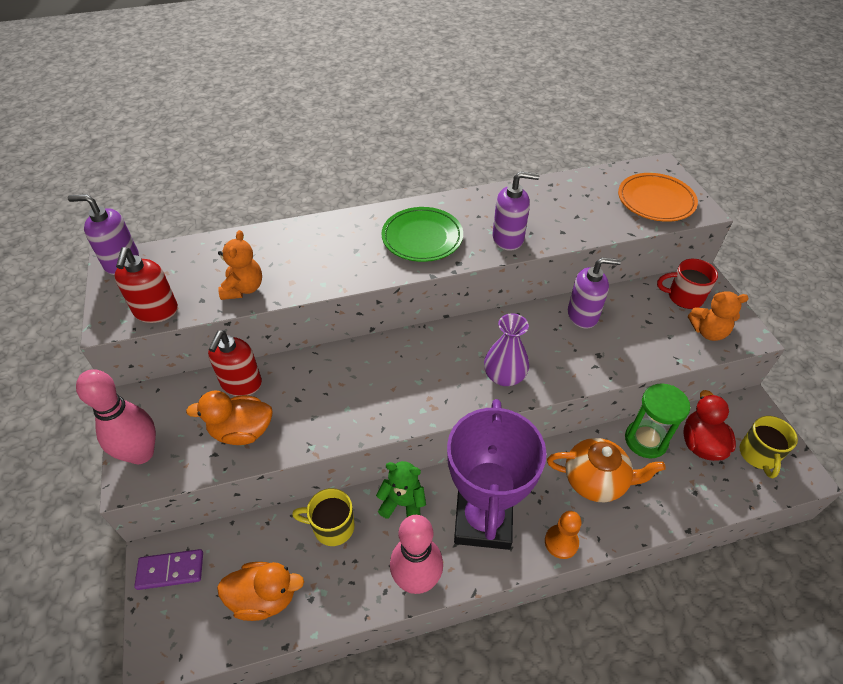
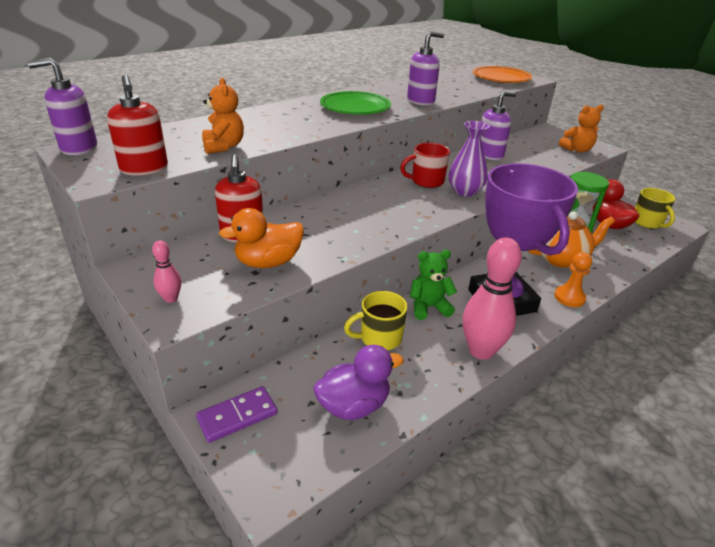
camera: 25 degrees left, 15 degrees down
pink bowling pin [76,369,156,464] -> pink bowling pin [152,240,181,303], size x0.46
orange duck [217,562,304,621] -> purple duck [313,345,404,420]
red mug [657,259,718,309] -> red mug moved to [400,143,450,188]

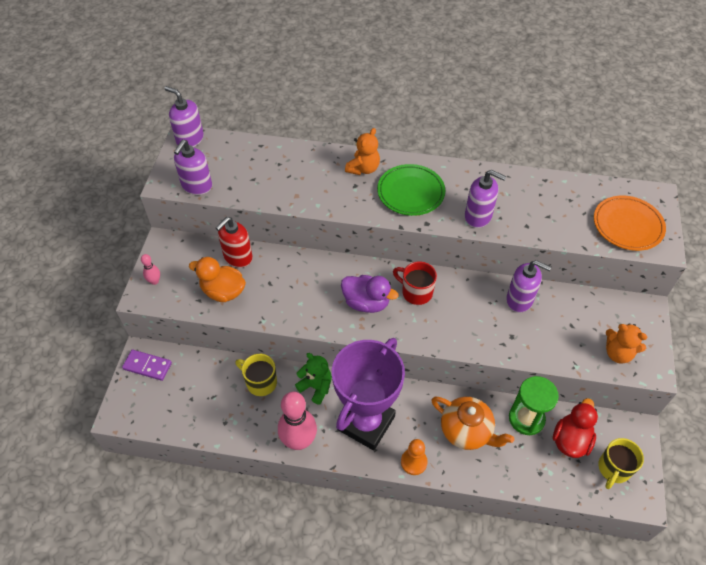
camera: 50 degrees right, 20 degrees up
red soap dispenser [107,75,168,176] -> purple soap dispenser [174,140,212,195]
orange teddy bear [202,78,244,154] -> orange teddy bear moved to [345,128,380,175]
purple duck [313,345,404,420] -> purple duck moved to [341,275,398,313]
purple vase [448,121,490,196] -> none

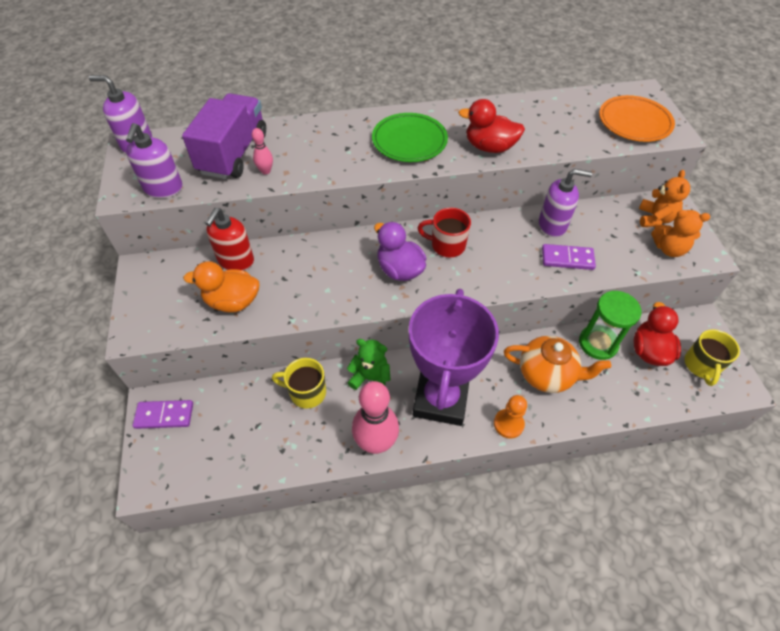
camera: 20 degrees left, 0 degrees up
pink bowling pin [141,254,160,285] -> pink bowling pin moved to [252,128,273,174]
purple duck [341,275,398,313] -> purple duck turned 135 degrees counterclockwise [374,222,426,281]
orange teddy bear [345,128,380,175] -> orange teddy bear moved to [639,170,690,227]
purple soap dispenser [465,170,507,228] -> red duck [458,99,525,153]
none -> purple truck [182,93,266,179]
none -> purple domino [542,244,596,270]

